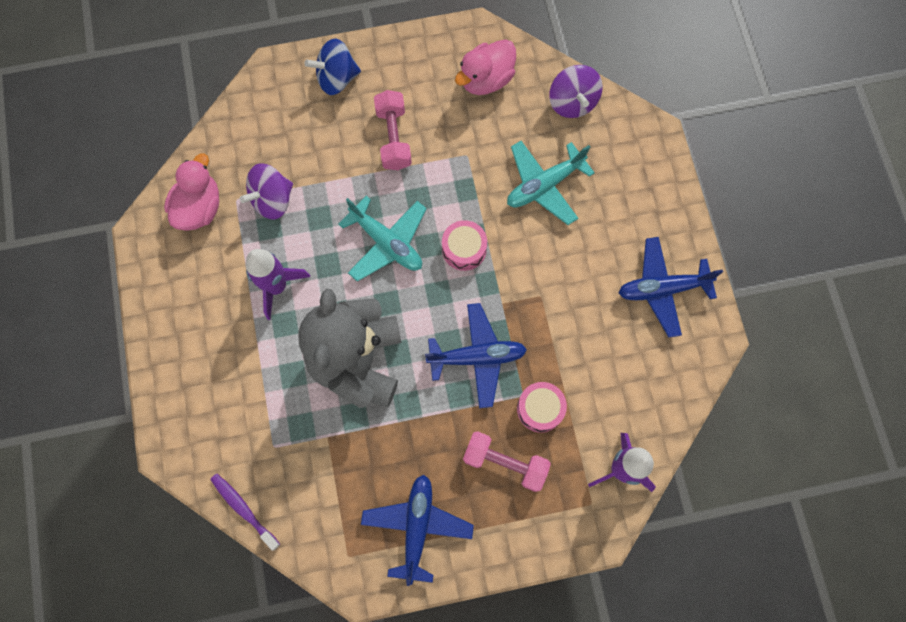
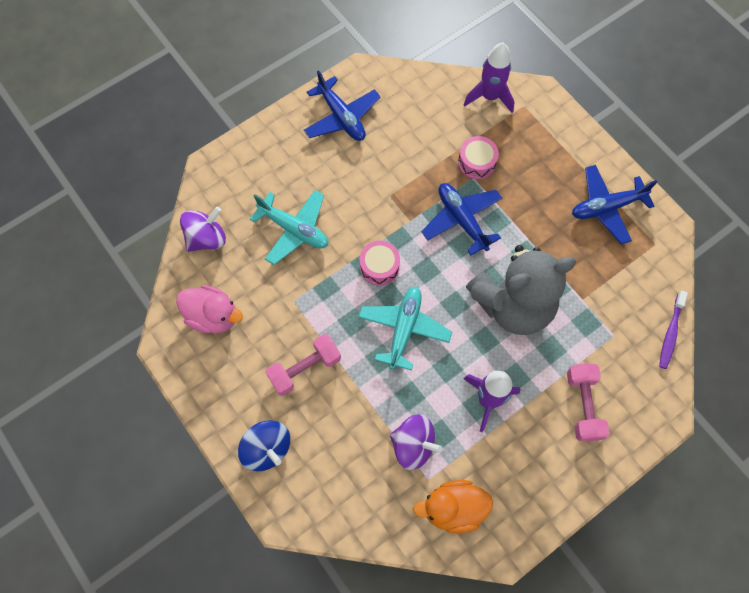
camera: 115 degrees left, 5 degrees down
pink duck [164,153,219,231] -> orange duck [413,480,493,533]
pink dumbbell [463,431,551,492] -> pink dumbbell moved to [567,363,610,442]

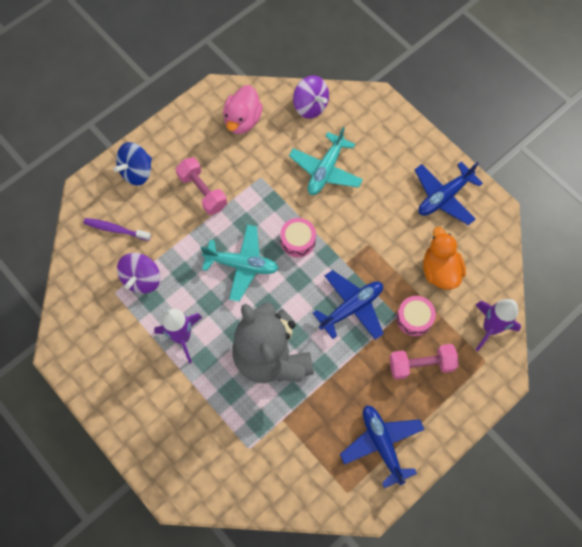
camera: 85 degrees right, 0 degrees up
orange duck [413,480,493,533] -> orange duck moved to [423,227,466,290]
pink dumbbell [567,363,610,442] -> pink dumbbell moved to [389,344,459,380]
purple toothbrush [659,291,688,369] -> purple toothbrush moved to [83,218,151,241]

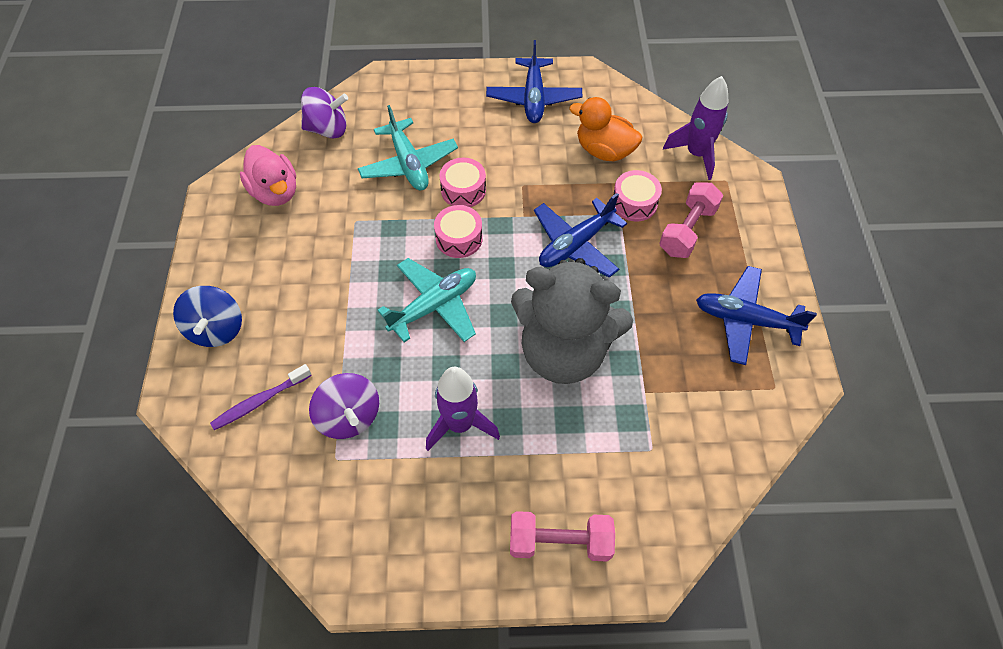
camera: 50 degrees left, 10 degrees down
pink dumbbell [176,157,227,215] -> pink dumbbell moved to [510,511,615,561]
blue plane [313,270,384,340] -> blue plane turned 135 degrees counterclockwise [534,193,627,278]
none -> pink drum [439,158,486,207]

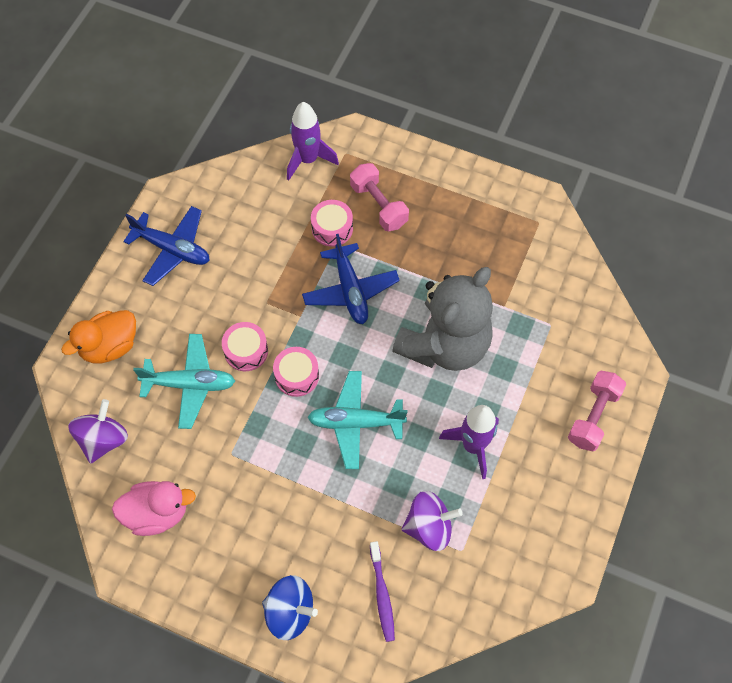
camera: 65 degrees left, 5 degrees up
turquoise plane [378,258,476,343] -> turquoise plane turned 75 degrees counterclockwise [308,371,408,469]
orange duck [569,97,642,161] -> orange duck moved to [61,310,136,363]
blue plane [696,266,817,365] -> none

